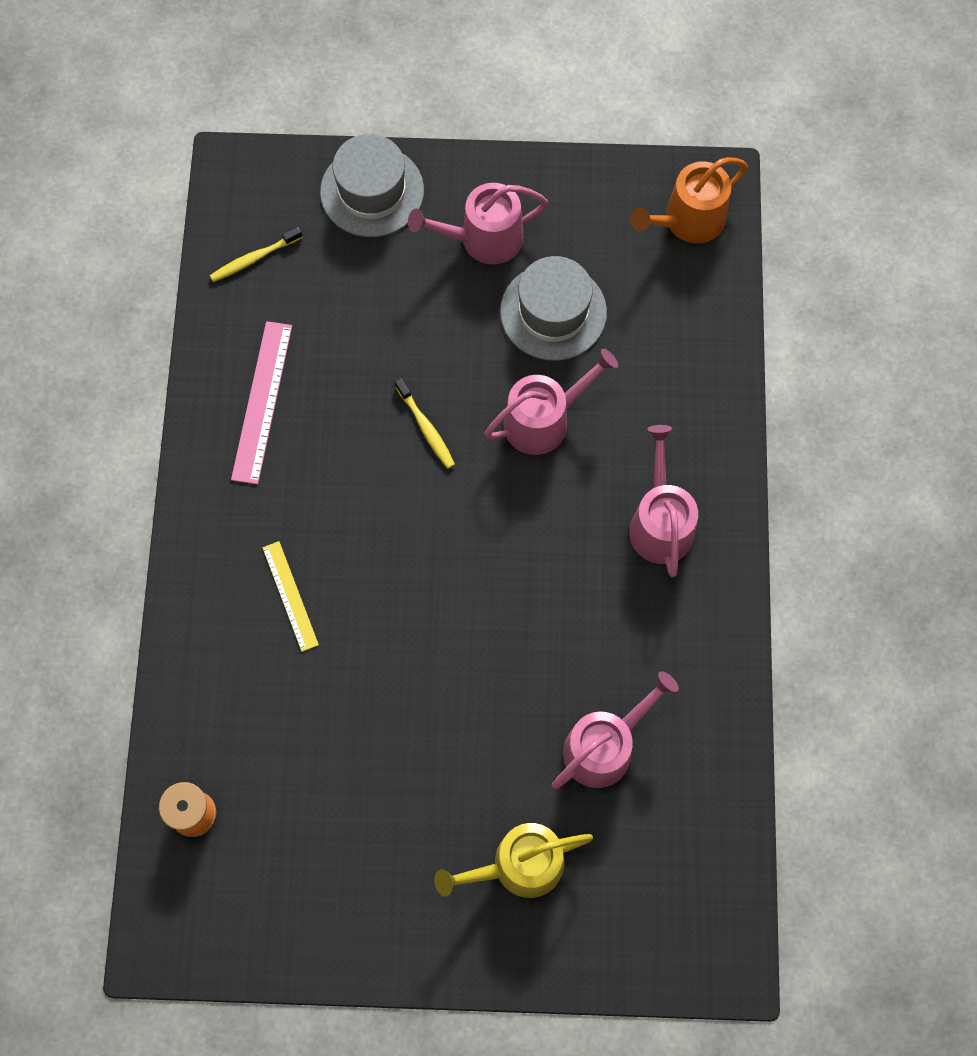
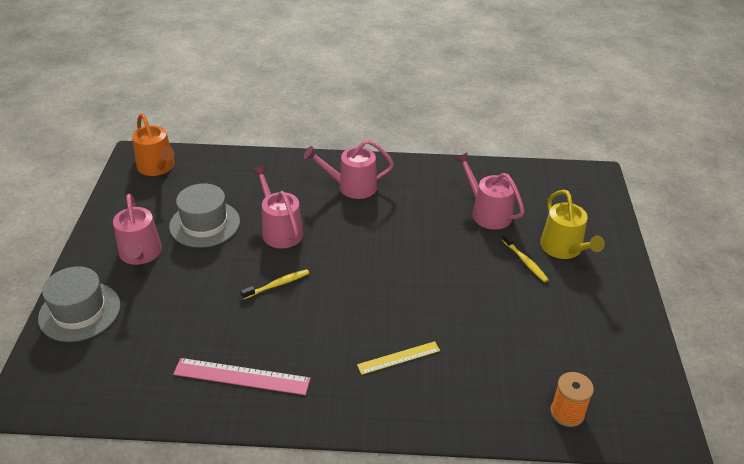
camera: 90 degrees left, 30 degrees down
yellow toothbrush [210,227,303,282] -> yellow toothbrush moved to [502,233,549,282]

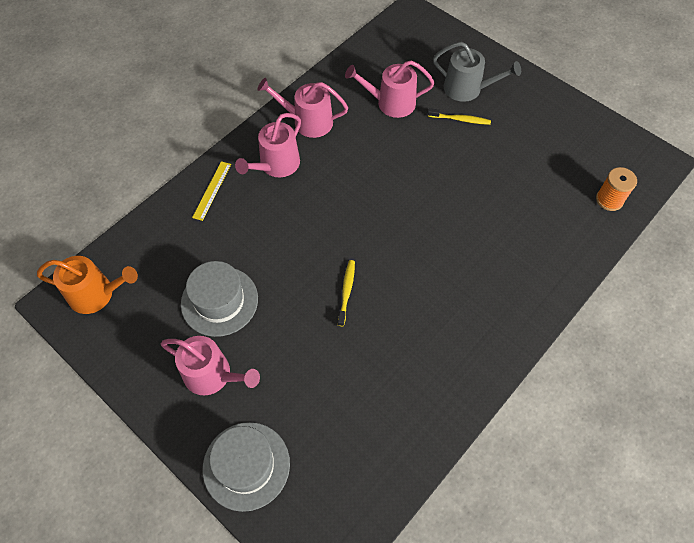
camera: 50 degrees left, 20 degrees up
pink ruler [173,358,311,395] -> none
pink watering can [252,166,304,248] -> pink watering can moved to [257,78,348,138]
yellow ruler [357,341,440,375] -> yellow ruler moved to [192,161,231,221]
yellow watering can [540,190,605,259] -> grey watering can [433,42,521,102]

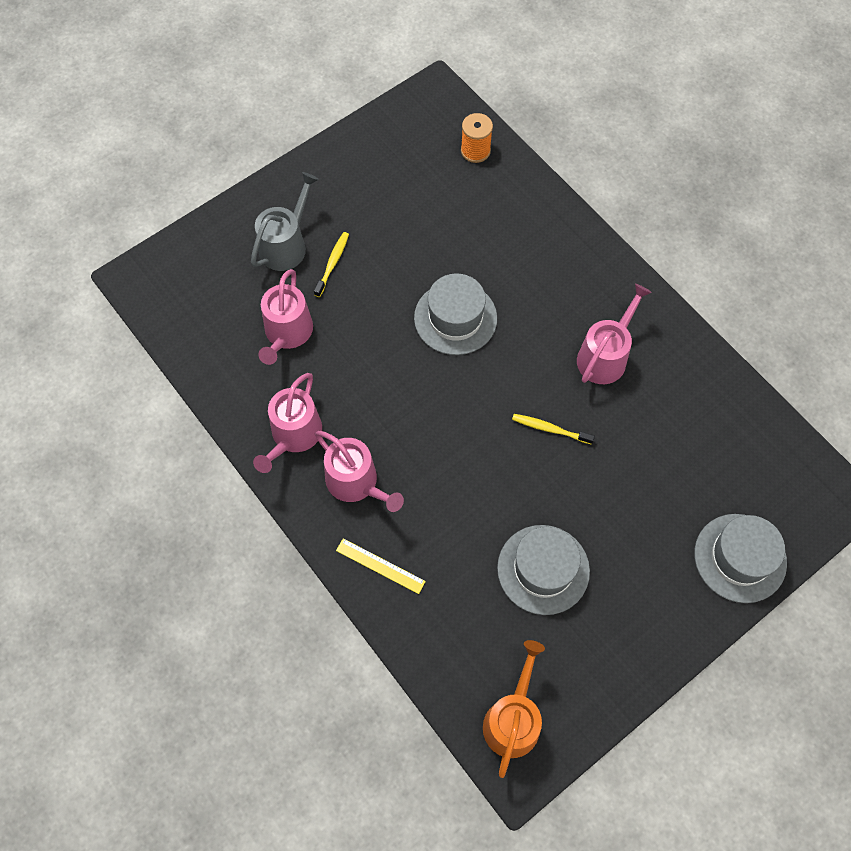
camera: 80 degrees left, 5 degrees up
pink watering can [161,336,260,396] -> pink watering can moved to [577,284,652,384]
none -> grey hat [414,273,497,355]

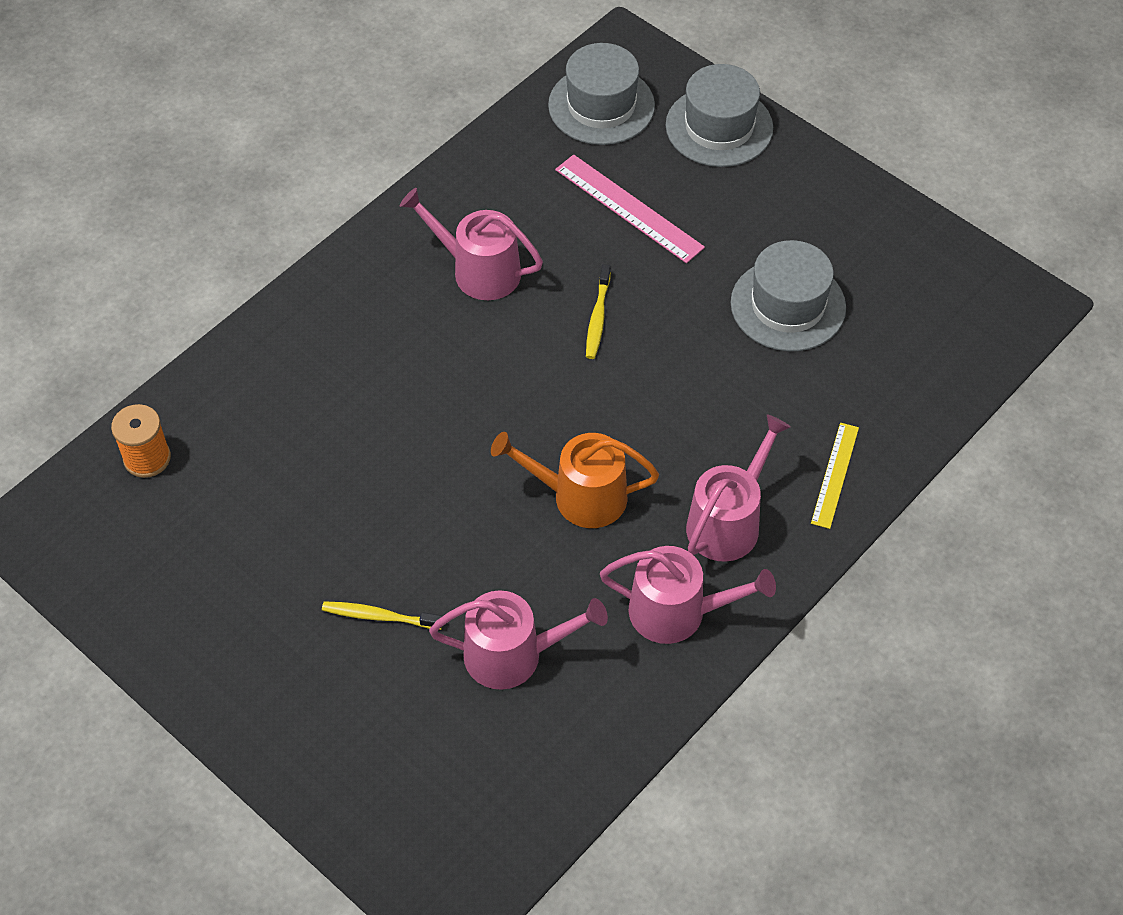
camera: 100 degrees left, 10 degrees down
grey watering can [251,172,319,271] -> none
grey hat [414,273,497,355] -> grey hat moved to [548,43,655,145]
orange watering can [483,640,545,778] -> orange watering can moved to [491,432,659,528]
none -> pink ruler [555,155,705,263]

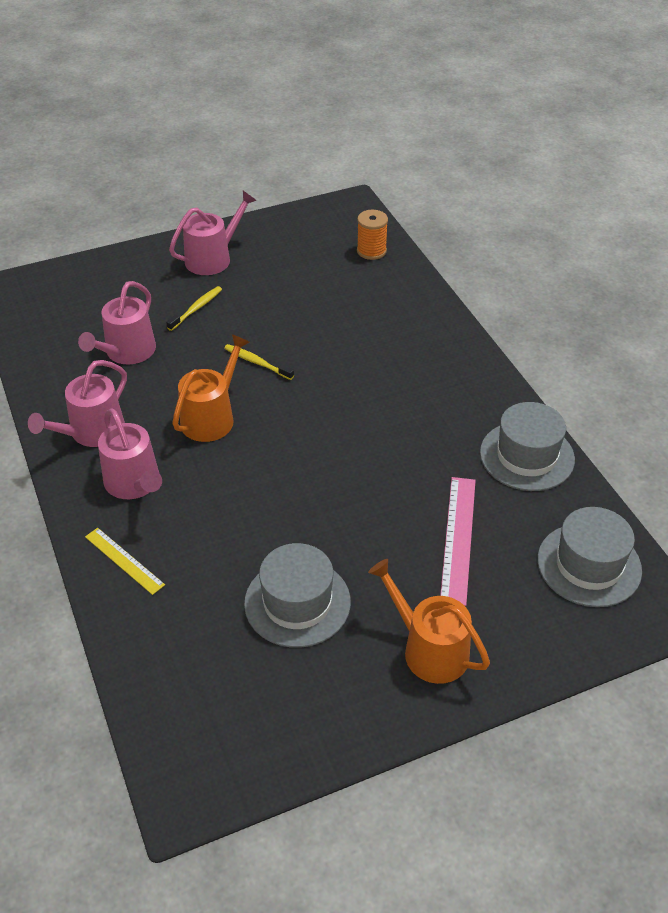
camera: 115 degrees right, 10 degrees down
pink watering can [400,188,543,300] -> pink watering can moved to [169,191,257,275]
pink ruler [555,155,705,263] -> pink ruler turned 60 degrees counterclockwise [440,477,476,606]
yellow toothbrush [586,264,611,359] -> yellow toothbrush moved to [224,344,294,380]
grey hat [666,64,773,167] -> grey hat moved to [480,402,575,491]
none -> orange watering can [368,559,490,684]

